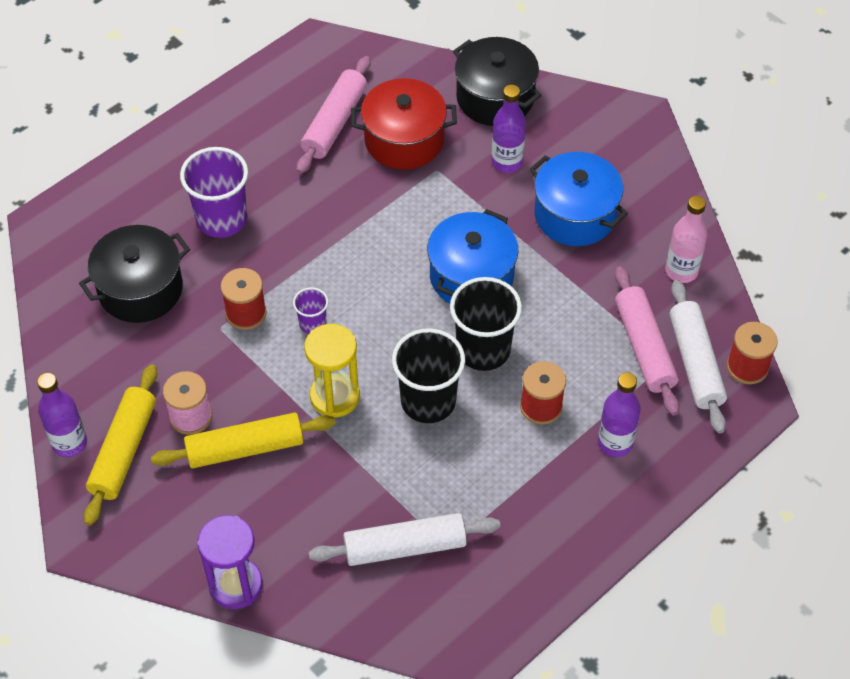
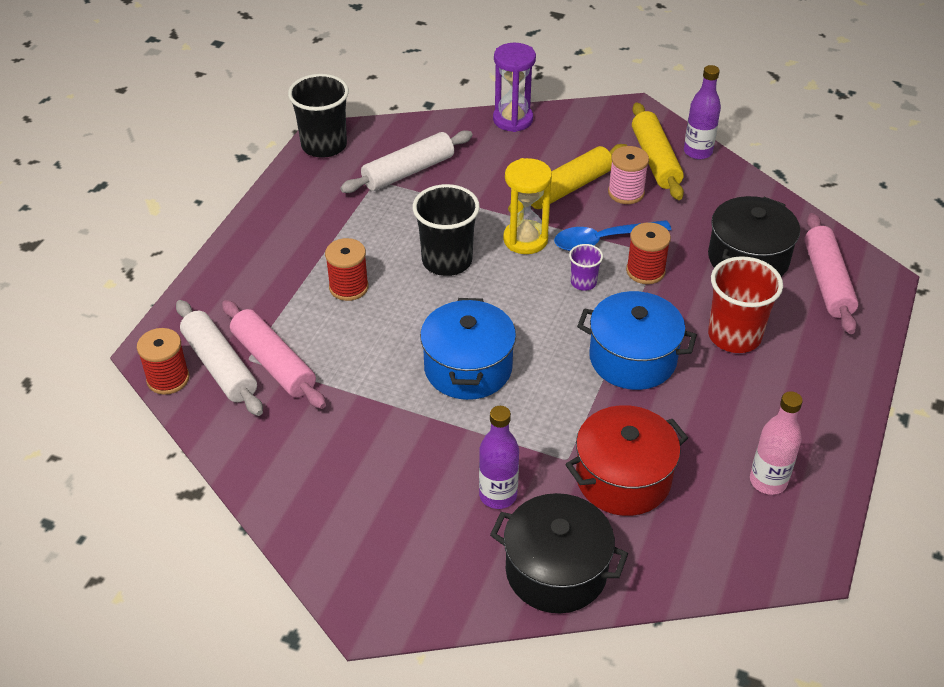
camera: 155 degrees right, 10 degrees down
purple cup [180,147,248,238] -> red cup [708,256,783,353]
pink rolling pin [296,56,370,174] -> pink rolling pin moved to [804,213,859,334]
black cup [450,277,522,371] -> black cup moved to [288,74,349,158]
blue pot [530,152,628,246] -> blue pot moved to [577,291,697,390]
purple bottle [598,372,641,457] -> none
pink bottle [665,196,707,283] -> pink bottle moved to [750,391,803,495]
none -> blue spoon [554,220,671,251]

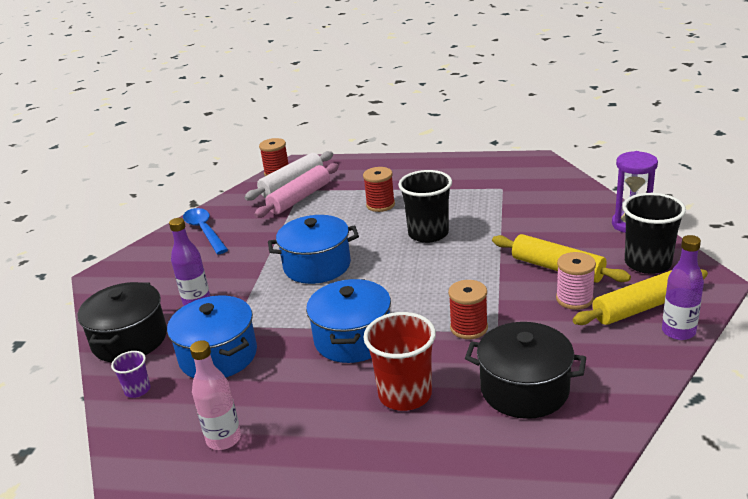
camera: 80 degrees right, 15 degrees down
black cup [288,74,349,158] -> black cup moved to [623,193,686,274]
white rolling pin [340,130,473,193] -> none
yellow hourglass [503,158,552,254] -> none
blue spoon [554,220,671,251] -> blue spoon moved to [183,208,228,254]
red pot [565,405,688,516] -> blue pot [167,295,257,378]
purple cup [569,244,603,291] -> purple cup moved to [111,351,151,398]
pink rolling pin [804,213,859,334] -> none

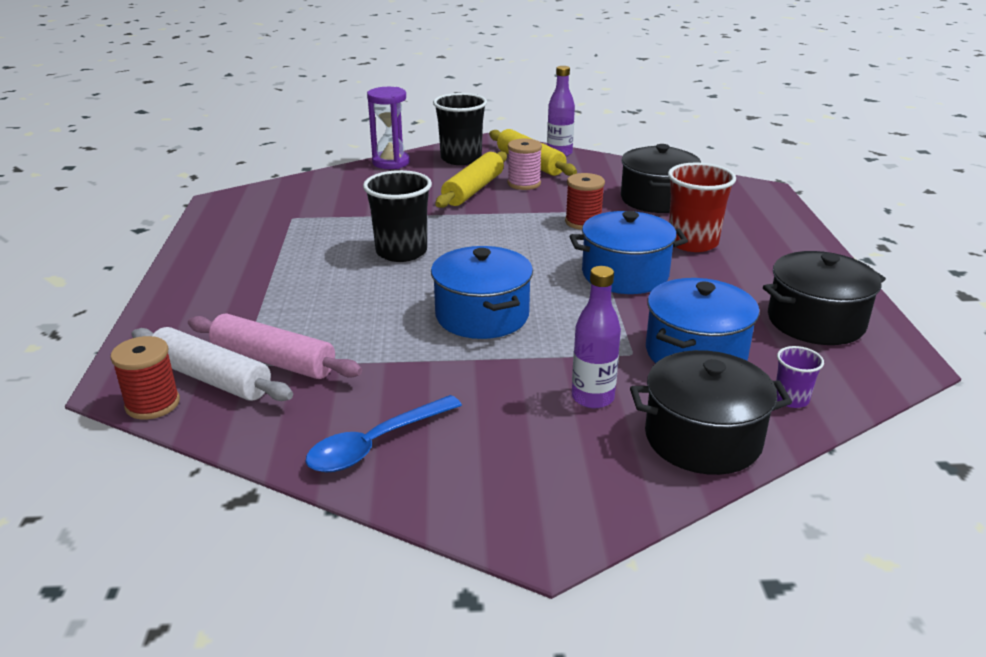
camera: 105 degrees left, 0 degrees up
pink bottle [190,340,241,450] -> black pot [763,251,886,345]
red spool [363,167,395,212] -> none

